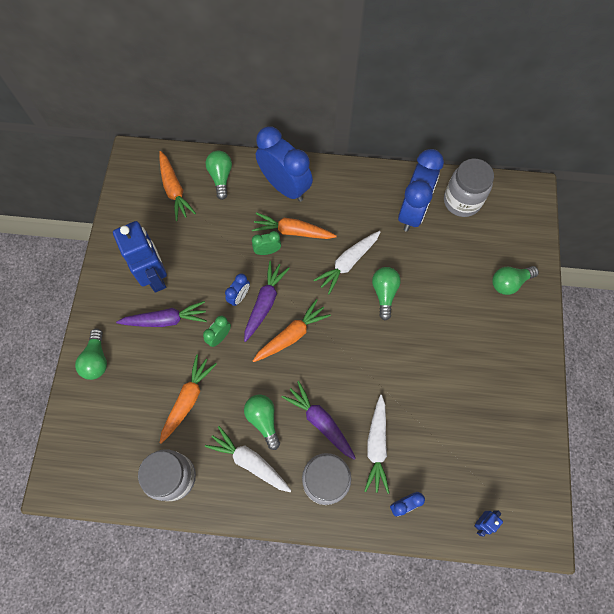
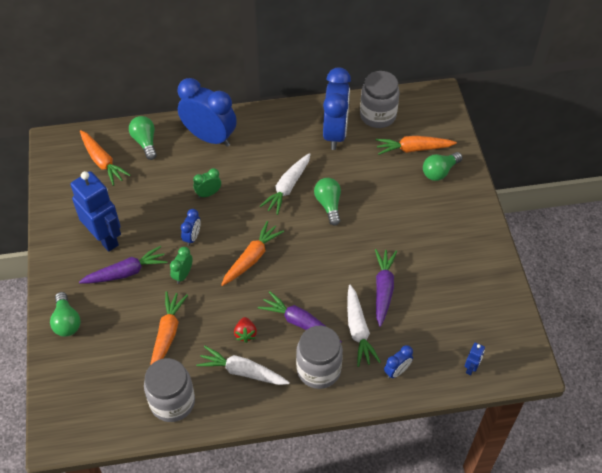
camera: 15 degrees left, 15 degrees down
purple carrot [244,261,290,342] -> purple carrot moved to [375,249,397,327]
green light bulb [244,395,280,450] -> red strawberry [234,317,257,343]
orange carrot [252,212,337,239] -> orange carrot moved to [376,136,457,155]

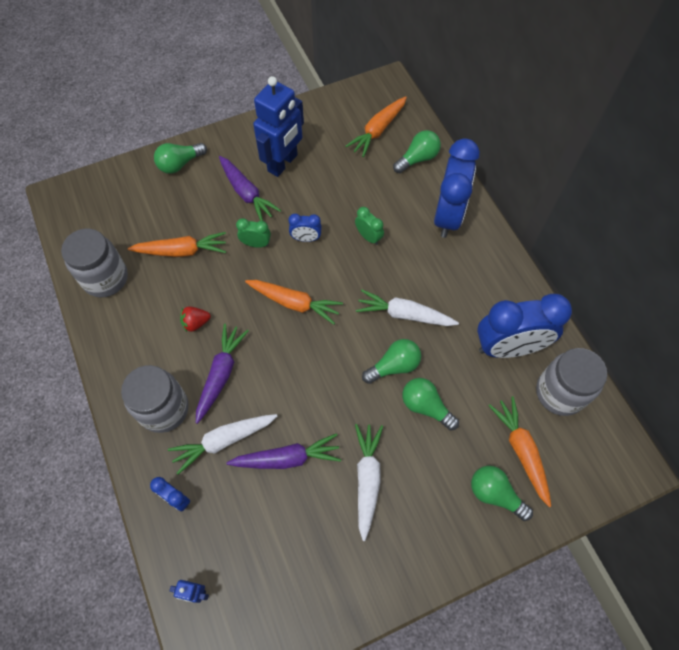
camera: 75 degrees right, 10 degrees up
white carrot [196,346,290,385] -> white carrot moved to [355,424,383,541]
none -> green light bulb [402,378,459,431]

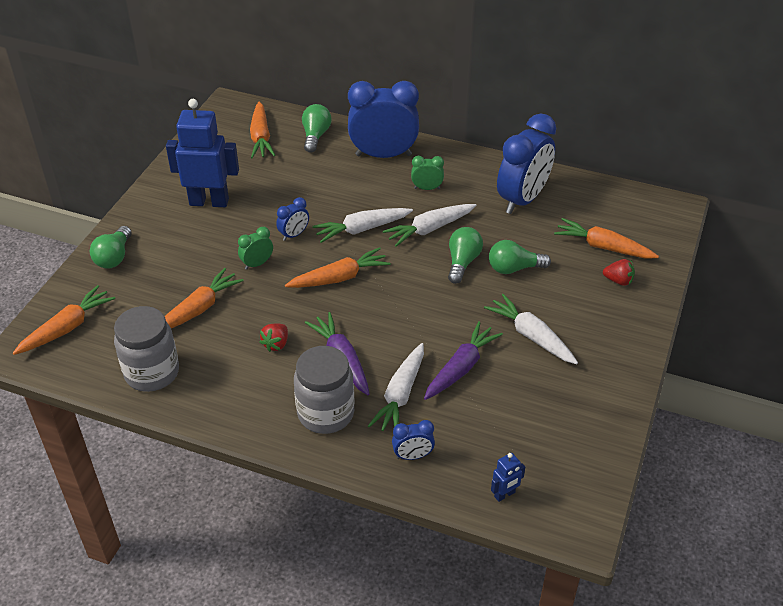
camera: 45 degrees left, 20 degrees down
purple carrot [219,156,281,221] -> none
blue robot [253,76,304,177] -> blue robot turned 75 degrees counterclockwise [166,99,239,207]
green clock [355,207,384,245] -> green clock moved to [411,156,444,190]
blue clock [434,138,480,238] -> blue clock turned 60 degrees counterclockwise [348,81,419,158]
green light bulb [471,466,533,521] -> red strawberry [603,259,635,286]
grey jar [536,348,607,416] -> none
none -> orange carrot [13,285,115,355]
none -> white carrot [312,208,413,243]

